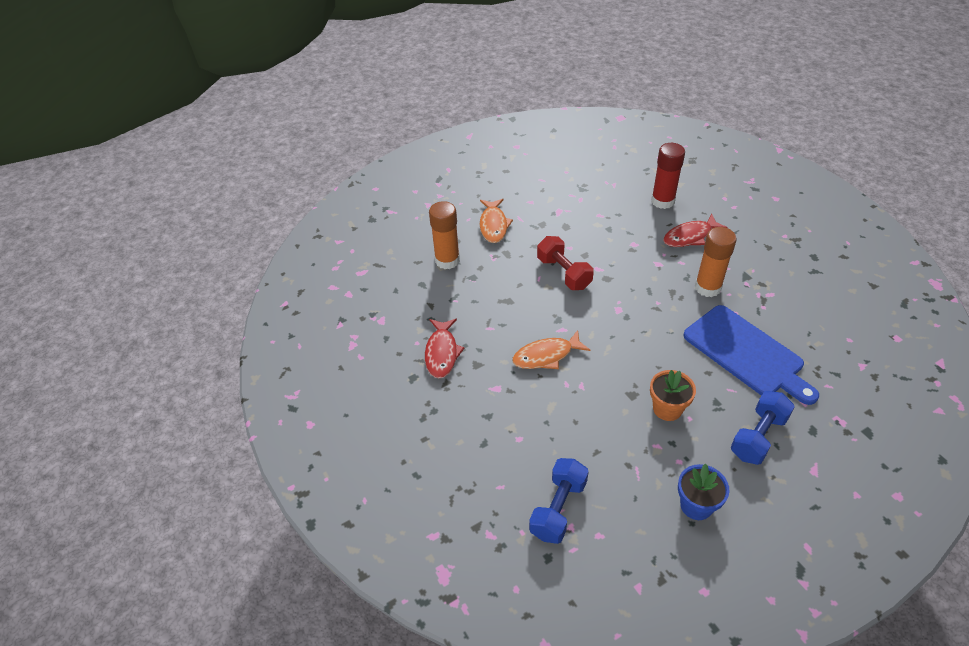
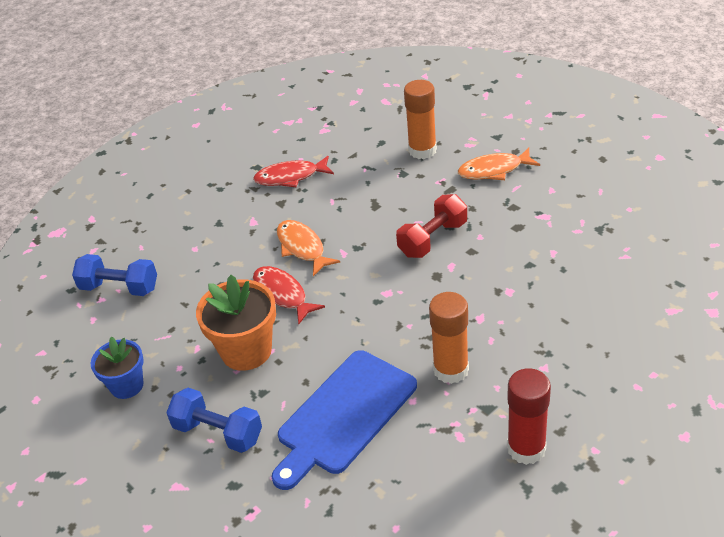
camera: 80 degrees right, 5 degrees down
orange flower pot [650,370,696,421] -> orange flower pot [196,275,276,371], size x1.55
red glue stick [651,143,685,209] -> red glue stick moved to [507,368,551,465]
red fish [663,214,728,247] -> red fish moved to [253,266,325,324]

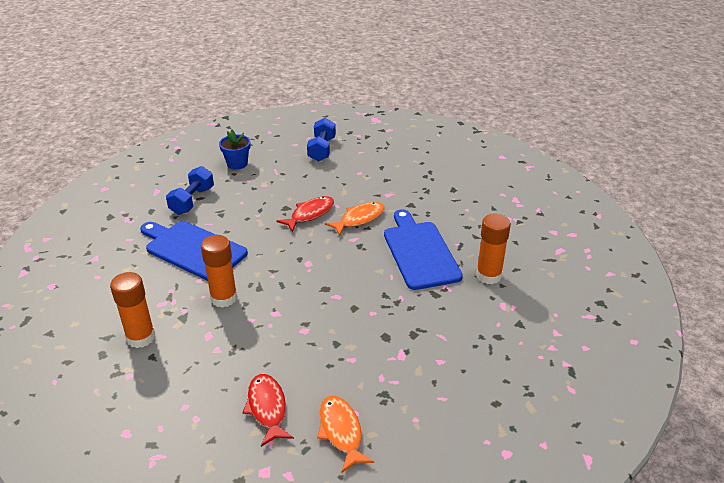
camera: 80 degrees right, 5 degrees down
orange flower pot [196,275,276,371] -> none
red fish [253,156,334,187] -> red fish moved to [242,374,294,447]
red dumbbell [396,194,467,258] -> none
orange fish [458,148,540,180] -> orange fish moved to [317,396,374,472]
red glue stick [507,368,551,465] -> orange glue stick [110,272,155,348]
none -> blue cutting board [384,209,463,290]

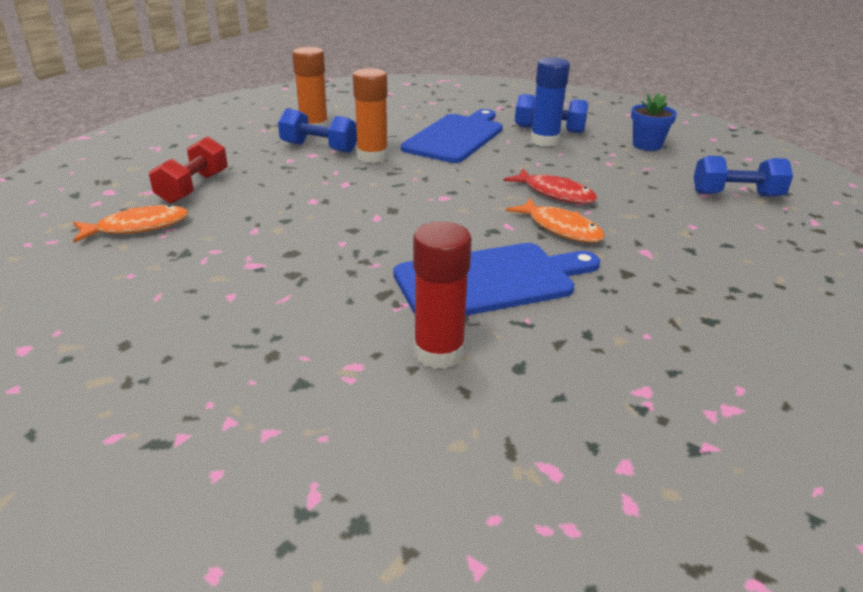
camera: 85 degrees right, 5 degrees down
red fish [242,374,294,447] -> red dumbbell [149,136,228,204]
orange glue stick [476,214,511,284] -> red glue stick [413,222,472,369]
none -> blue dumbbell [278,109,357,153]
none -> blue glue stick [530,57,570,147]

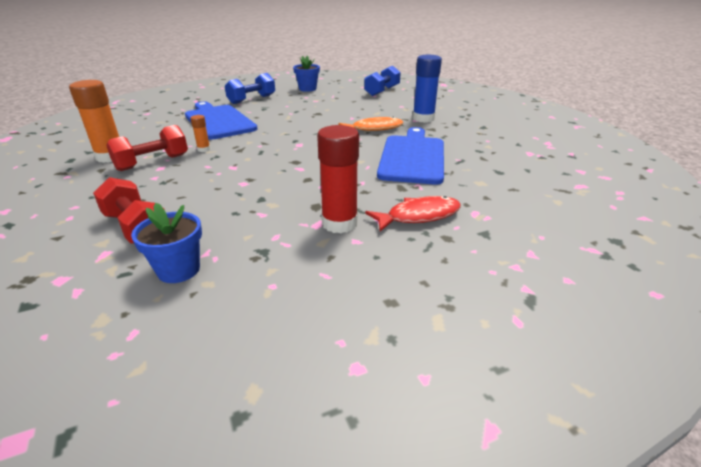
camera: 60 degrees left, 0 degrees up
orange fish [73,205,189,243] -> blue flower pot [131,203,202,283]
blue dumbbell [278,109,357,153] -> red dumbbell [106,125,188,171]
orange glue stick [353,68,388,163] -> orange glue stick [190,115,210,152], size x0.48
red glue stick [413,222,472,369] -> red glue stick moved to [317,125,359,233]
red fish [503,169,597,204] -> red fish moved to [365,196,461,231]
blue glue stick [530,57,570,147] -> blue glue stick moved to [413,55,442,123]

